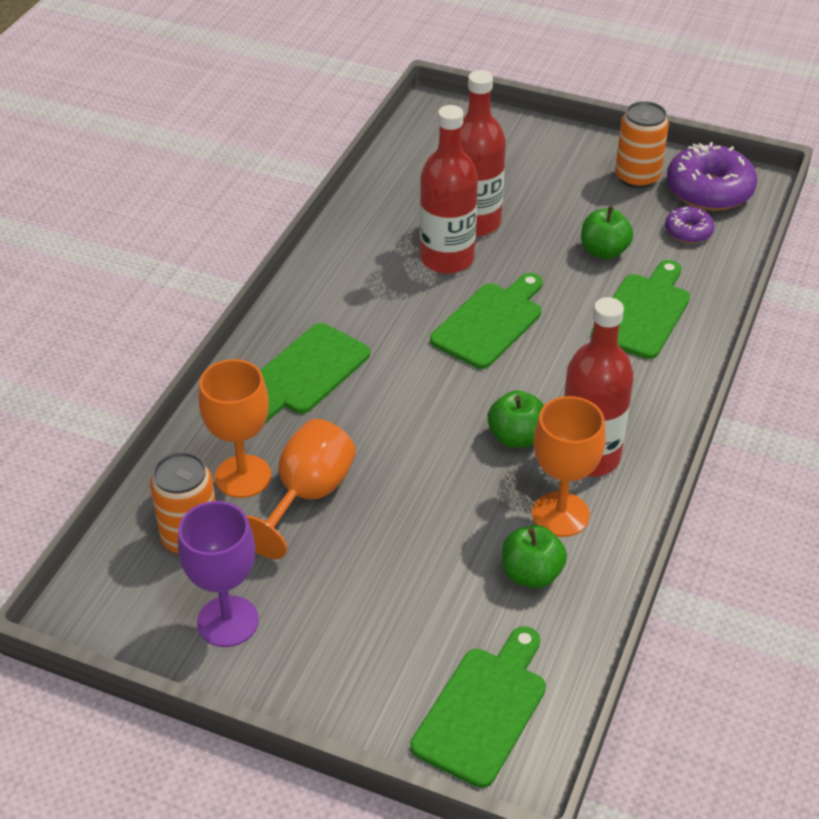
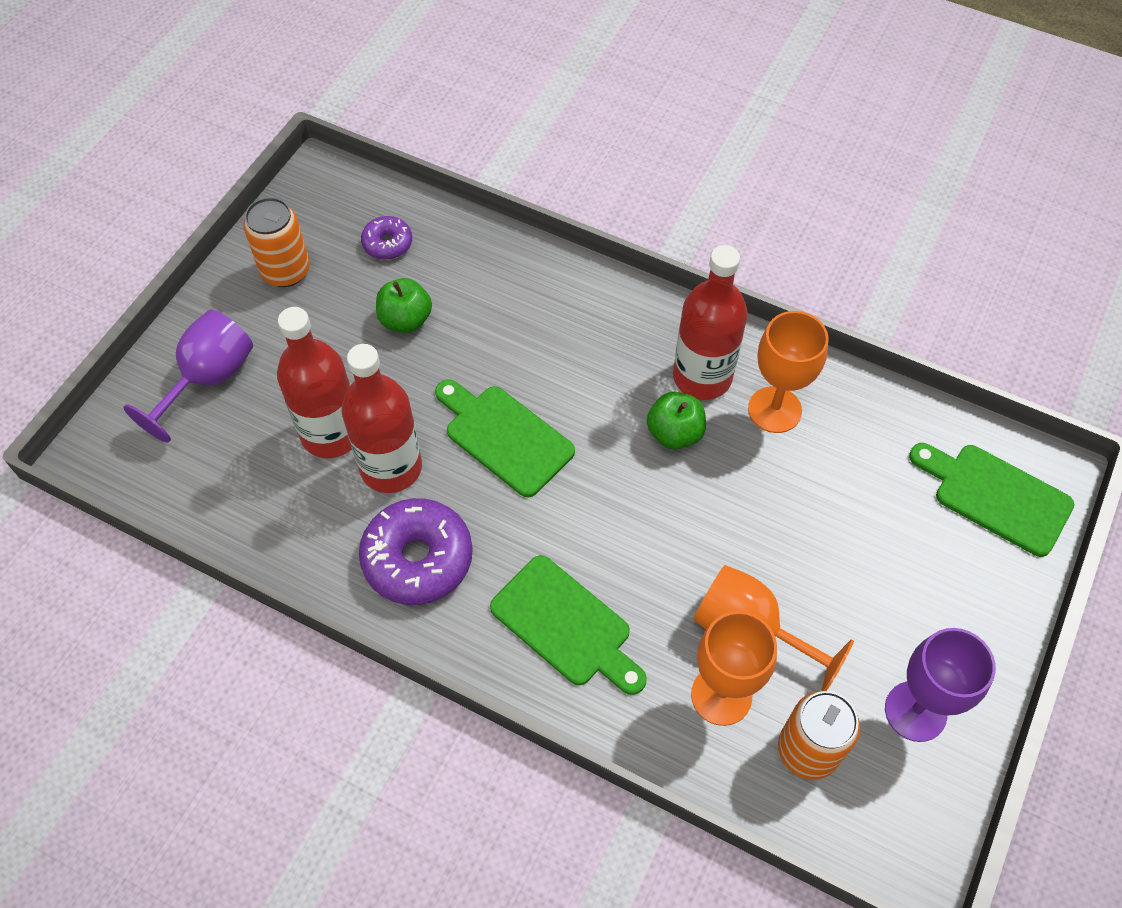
camera: 85 degrees left, 15 degrees up
green apple [502,525,567,588] -> none
green cutting board [591,260,690,359] -> none
purple donut [667,142,757,211] -> purple donut moved to [359,498,473,605]
none -> purple goblet [124,310,253,443]

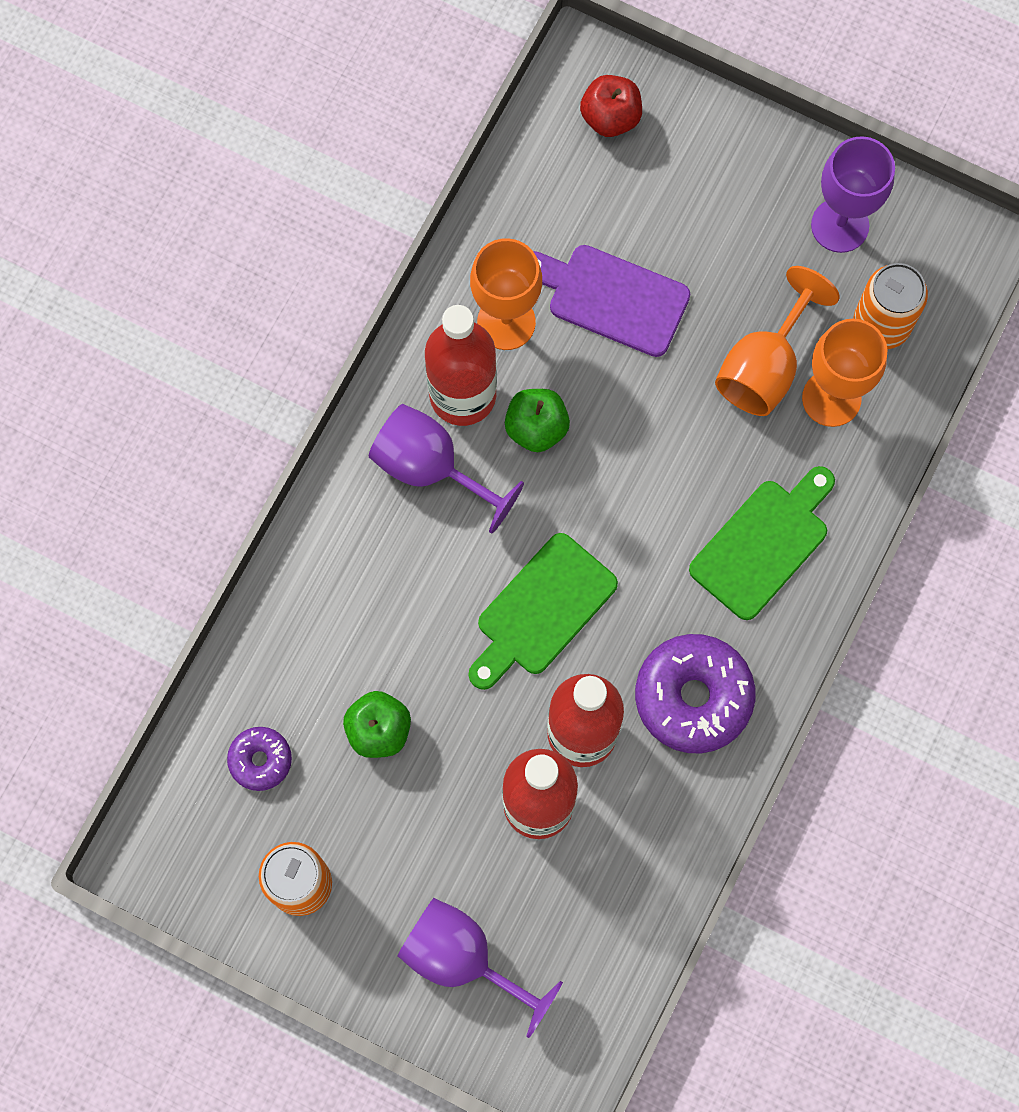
camera: 90 degrees left, 15 degrees up
green cutting board [909,443,1074,557] -> red apple [580,75,642,137]
none -> purple goblet [369,404,524,534]
none -> purple cutting board [533,245,690,357]

